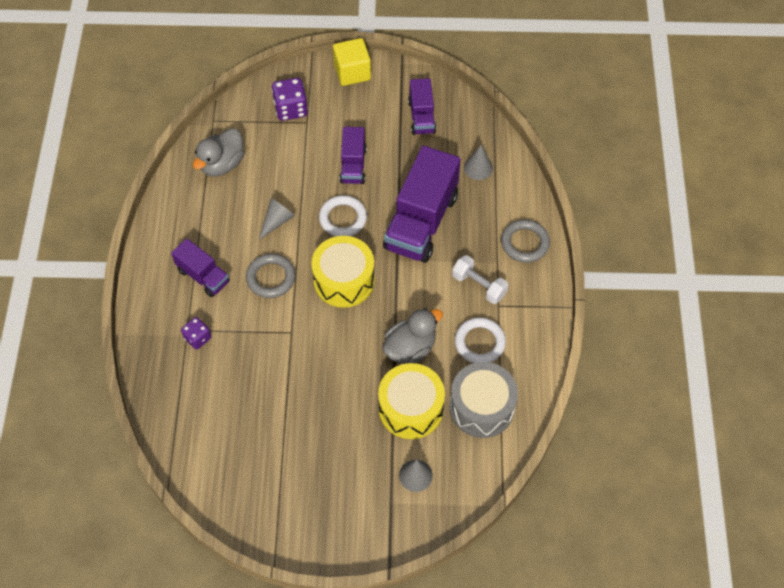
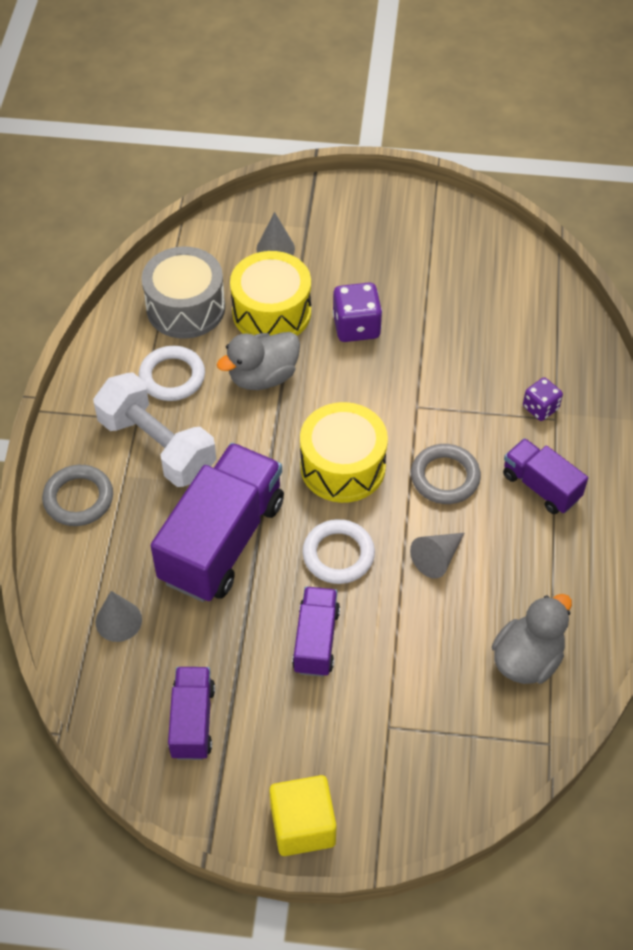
camera: 175 degrees left, 5 degrees down
purple dice [272,78,308,121] -> purple dice moved to [333,282,382,342]
white dumbbell [452,255,508,304] -> white dumbbell [93,372,216,487], size x1.68

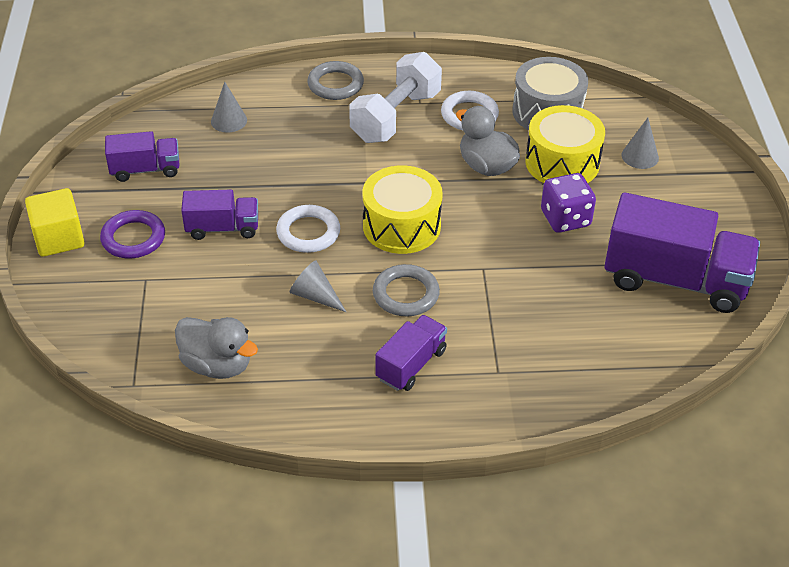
camera: 80 degrees right, 10 degrees down
purple truck [150,443,284,602] -> purple truck moved to [604,192,760,313]
purple dice [523,377,563,421] -> none
none -> purple ring [100,210,165,258]

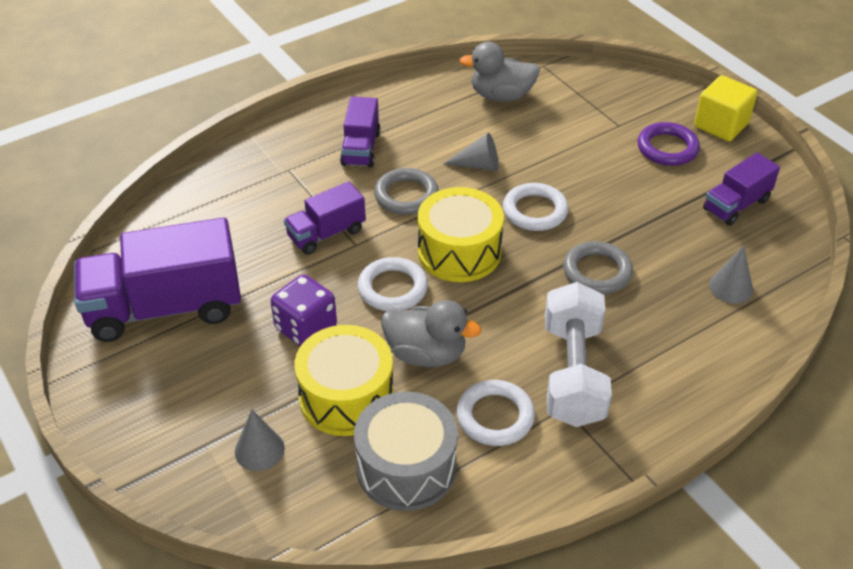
camera: 150 degrees right, 0 degrees up
purple truck [181,190,258,240] -> purple truck moved to [284,181,366,255]
grey ring [307,61,364,100] -> grey ring moved to [563,241,633,294]
none -> white ring [358,257,428,311]

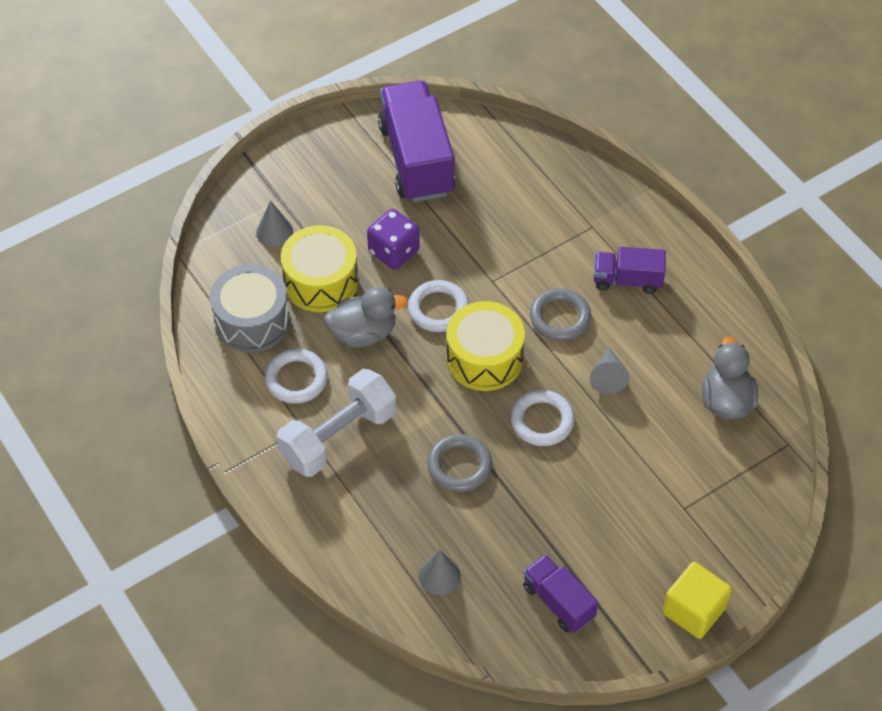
camera: 90 degrees right, 10 degrees up
purple truck [284,181,366,255] -> none
grey duck [381,300,481,367] -> grey duck turned 120 degrees counterclockwise [324,286,408,348]
white dumbbell [545,282,612,427] -> white dumbbell turned 45 degrees counterclockwise [277,369,397,477]
purple ring [638,122,700,166] -> none

